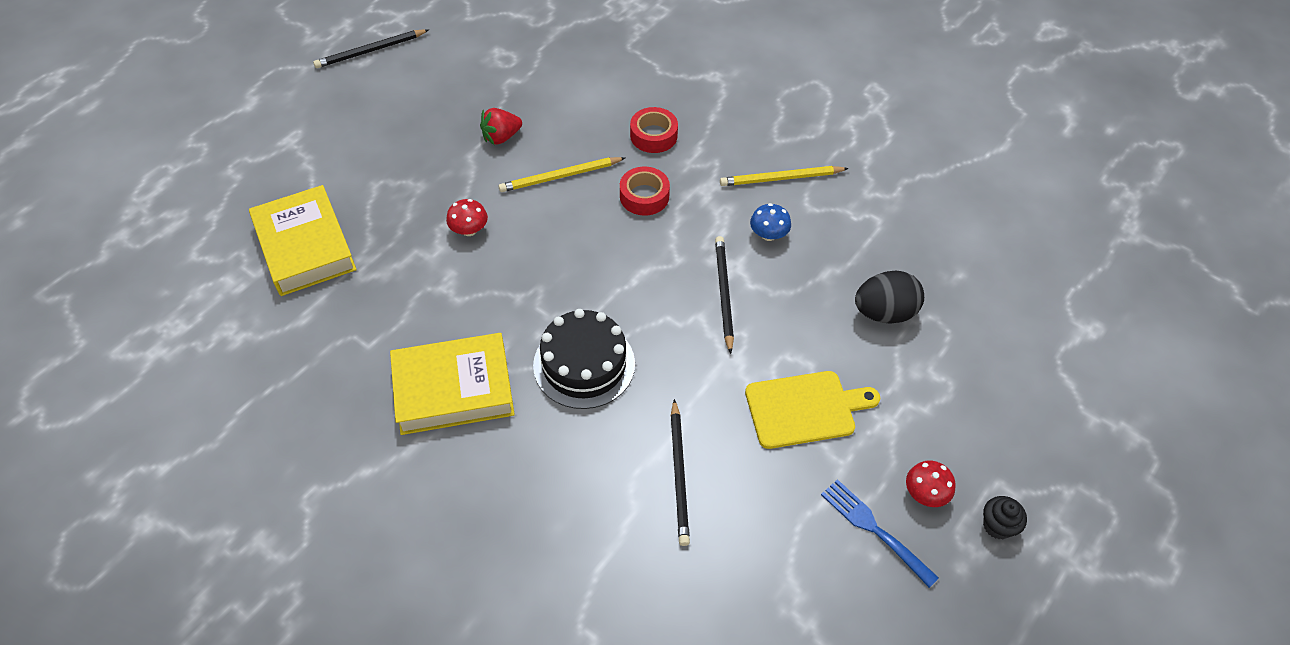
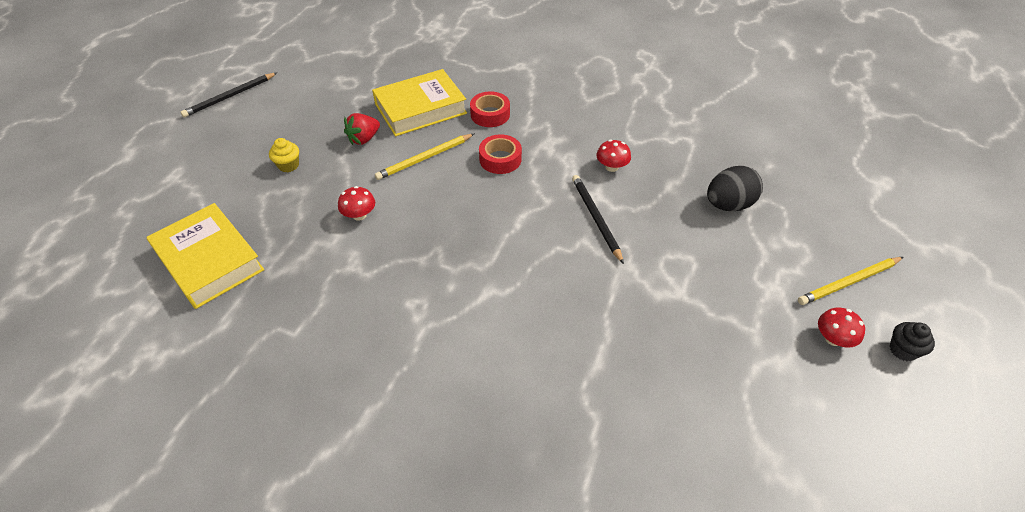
camera: 15 degrees left, 5 degrees down
yellow book [390,333,515,435] -> yellow book moved to [372,69,467,136]
black cake [533,309,635,409] -> none
black pencil [671,399,690,546] -> none
yellow pencil [720,166,849,186] -> yellow pencil moved to [798,257,903,305]
yellow cutting board [745,371,880,449] -> none
blue mushroom [750,203,791,241] -> red mushroom [597,140,631,172]
blue fork [821,479,939,588] -> none
none -> yellow cupcake [269,138,299,172]

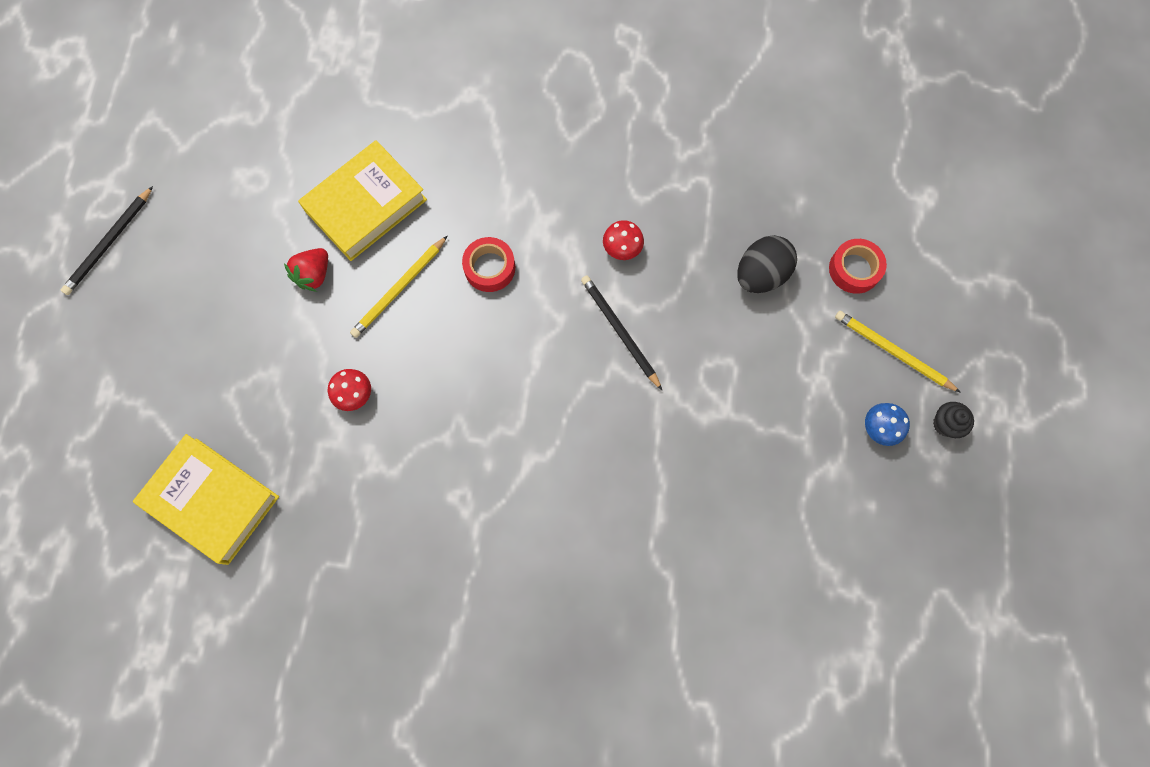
camera: 15 degrees left, 25 degrees up
yellow cupcake [269,138,299,172] -> none
red tape [470,91,510,127] -> red tape moved to [829,239,887,294]
yellow pencil [798,257,903,305] -> yellow pencil turned 75 degrees clockwise [835,311,961,393]
red mushroom [818,308,865,348] -> blue mushroom [865,403,910,446]

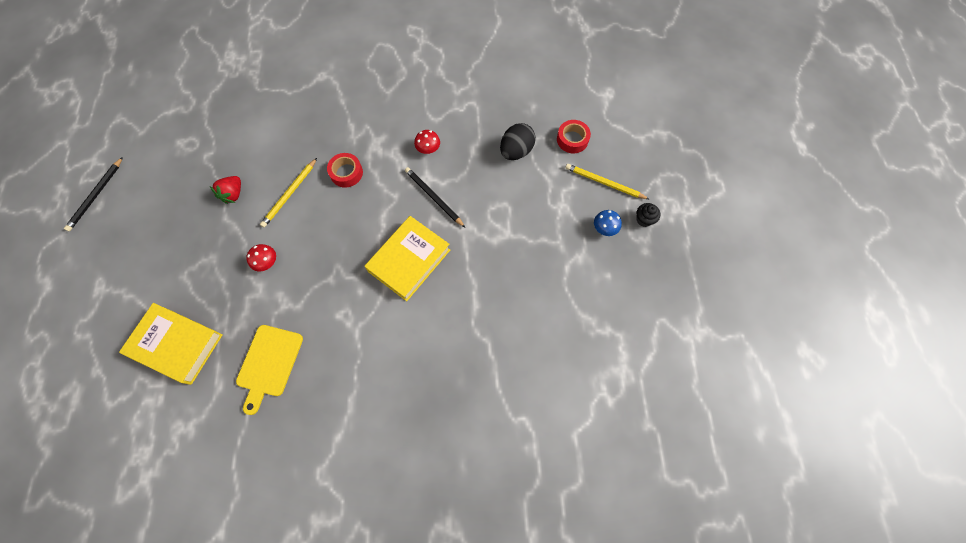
camera: 10 degrees left, 5 degrees down
yellow book [298,140,427,261] -> yellow book moved to [364,216,450,301]
none -> yellow cutting board [236,325,303,415]

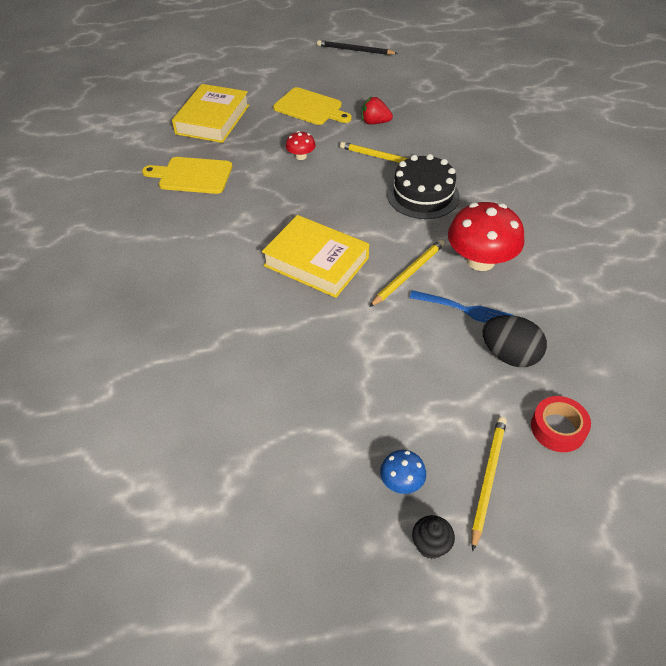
camera: 85 degrees right, 20 degrees down
red tape [327,153,363,188] -> black cake [387,154,460,219]
black pencil [405,167,465,227] -> yellow pencil [370,240,445,307]
red mushroom [414,130,440,154] -> red mushroom [448,202,524,271], size x2.10
none -> yellow cutting board [273,87,352,125]
none -> blue fork [409,290,513,323]

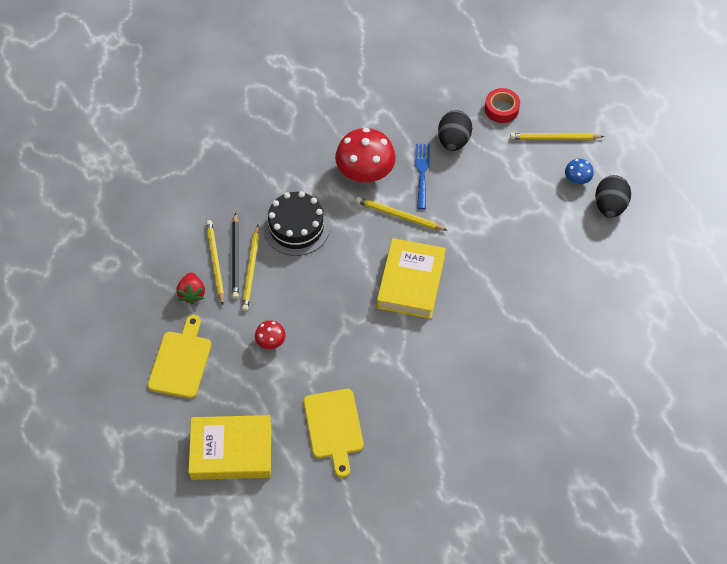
camera: 110 degrees left, 10 degrees up
black pencil [317,40,398,55] -> black pencil moved to [232,213,239,299]
black cupcake [412,515,455,559] -> none
none -> yellow pencil [206,220,224,305]
none -> black egg [595,175,631,218]

